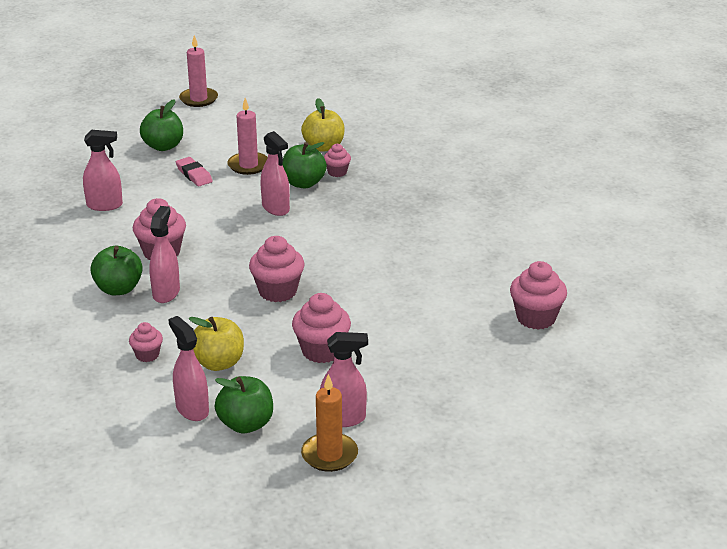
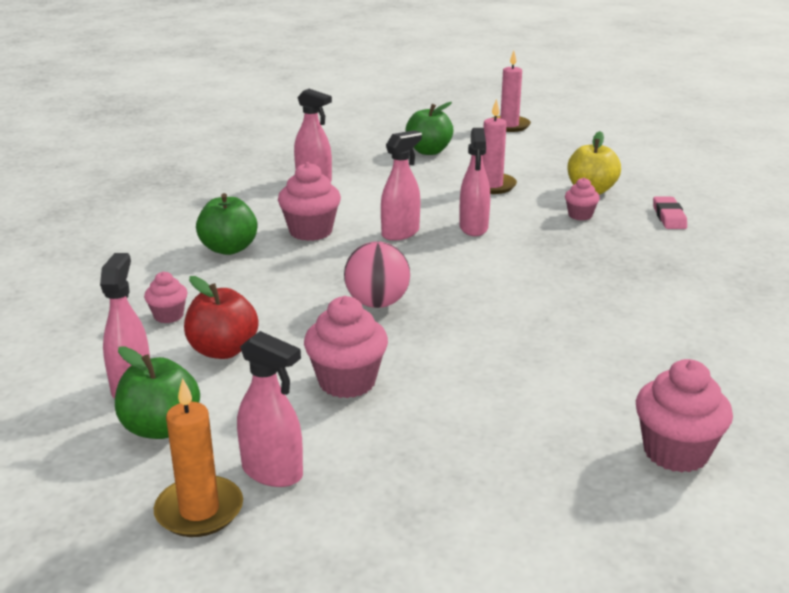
camera: 35 degrees right, 5 degrees down
pink spray bottle [149,206,180,303] -> pink spray bottle moved to [381,130,422,241]
pink eraser [176,157,213,186] -> pink eraser moved to [653,197,687,229]
yellow apple [188,317,244,371] -> red apple [184,276,259,359]
pink cupcake [249,236,305,302] -> pink ball [344,241,410,308]
green apple [283,142,327,188] -> none

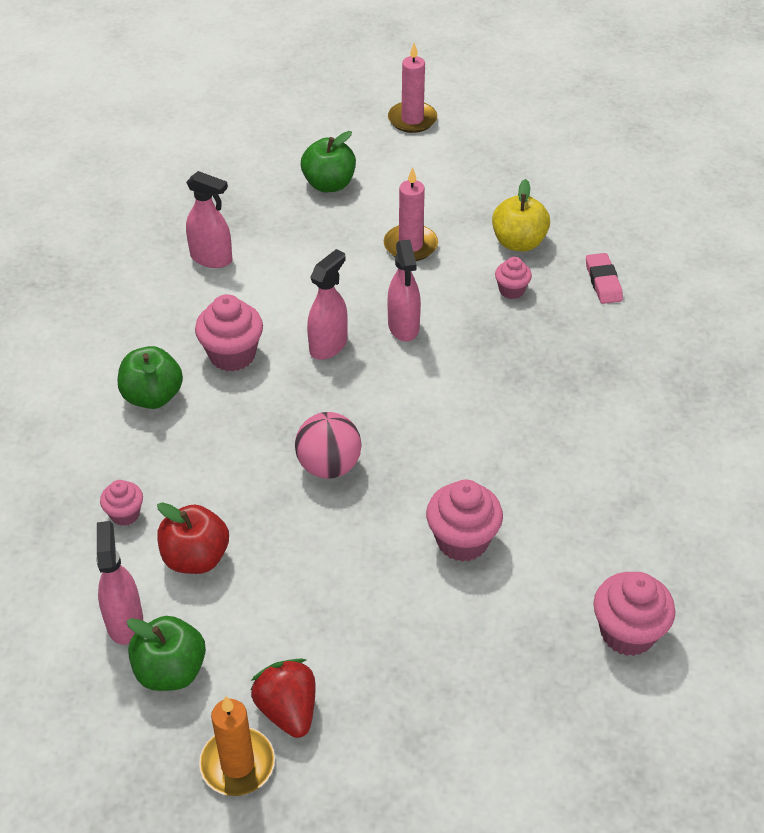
camera: 10 degrees left, 20 degrees up
pink spray bottle [237,331,303,487] -> red strawberry [251,659,316,738]
pink cupcake [304,296,388,398] -> pink cupcake moved to [426,480,503,562]

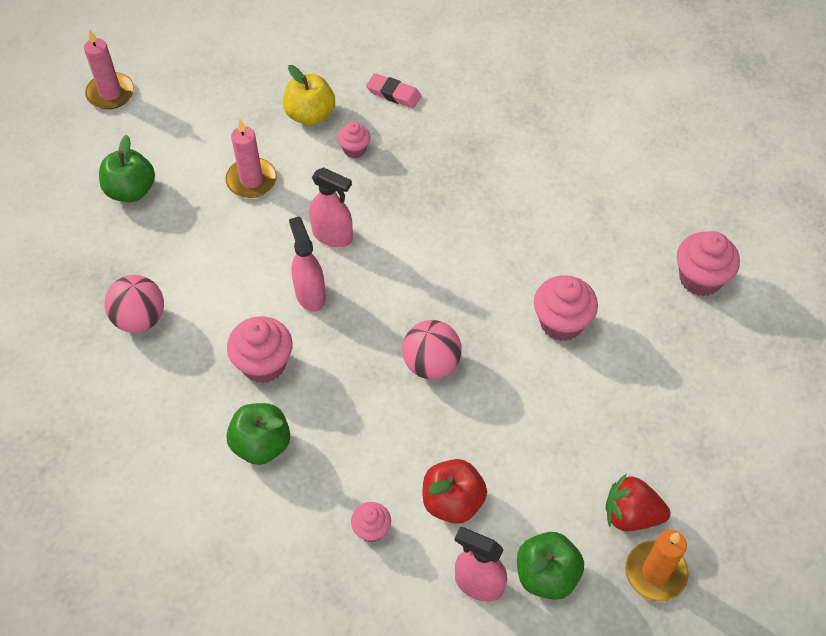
camera: 55 degrees left, 10 degrees up
pink spray bottle [186,171,232,268] -> pink ball [104,275,164,333]

